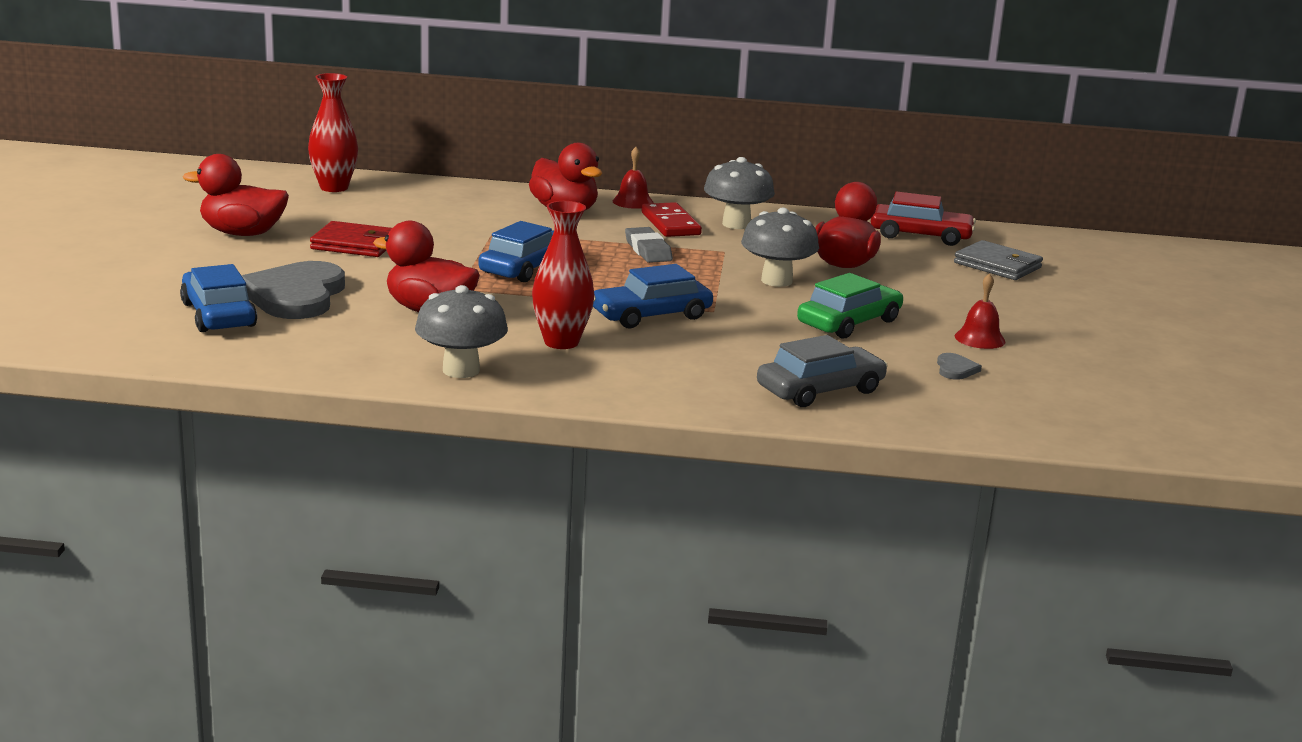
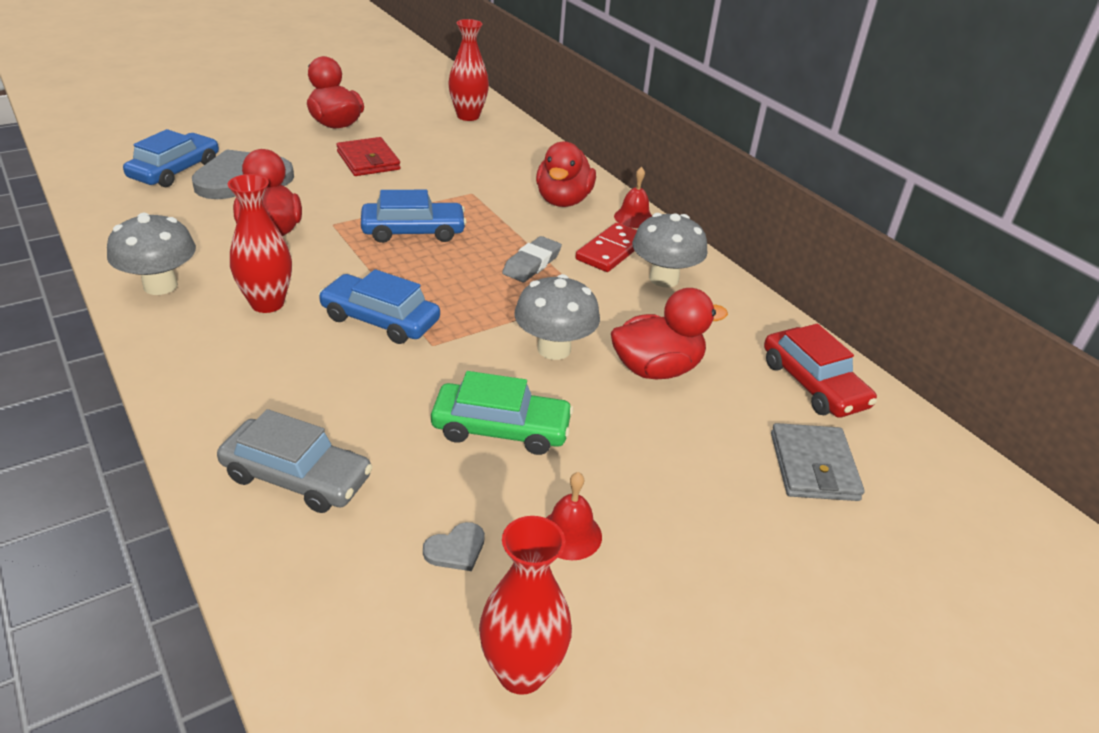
camera: 50 degrees right, 15 degrees up
none -> red vase [479,516,572,695]

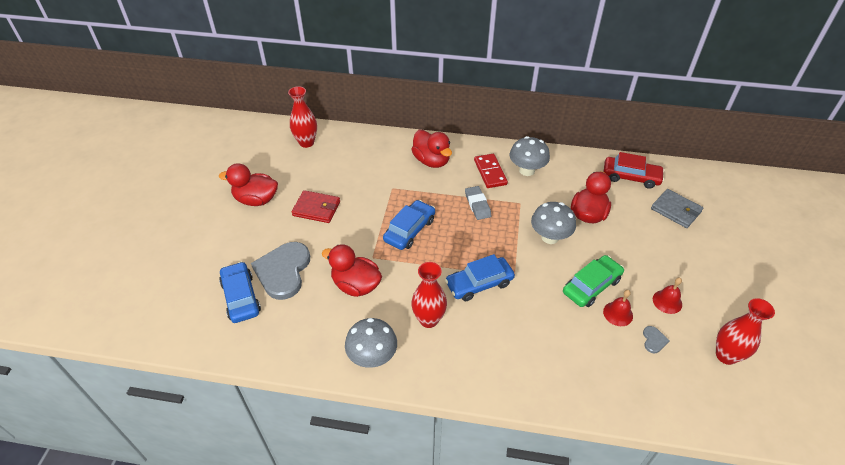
camera: 45 degrees left, 10 degrees up
grey car [217,409,372,513] -> none
red bell [614,167,652,228] -> red bell moved to [603,290,633,326]

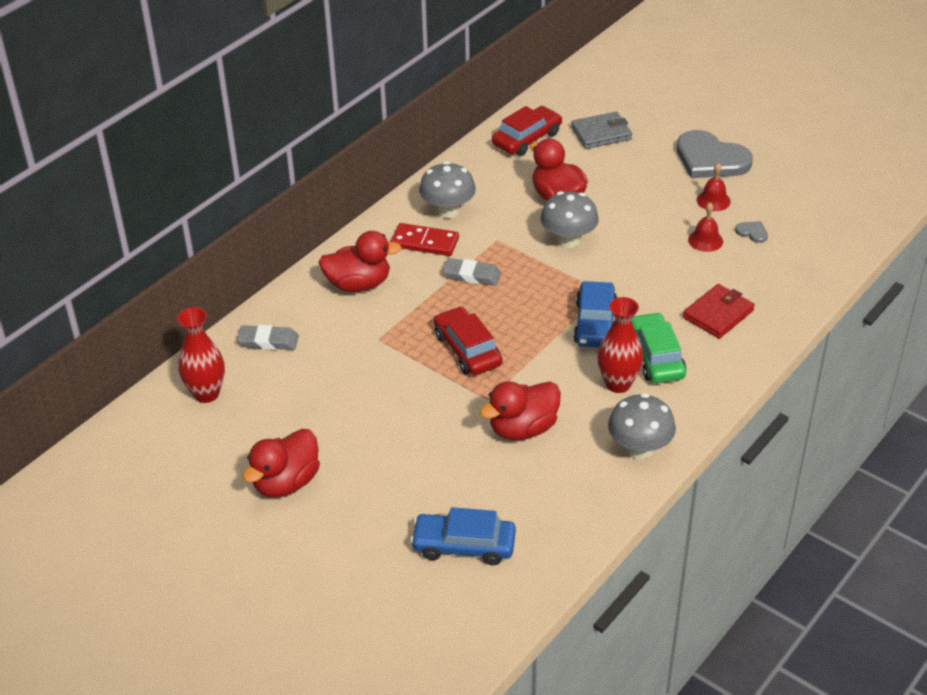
camera: 60 degrees left, 5 degrees down
grey heart [251,242,310,300] -> grey heart moved to [677,130,753,178]
red wallet [292,190,340,223] -> red wallet moved to [683,284,755,338]
blue car [383,200,435,250] -> red car [434,306,503,375]
green car [563,255,624,307] -> green car moved to [631,312,686,383]
red vase [716,298,775,365] -> none
none -> grey eraser [237,325,299,350]

